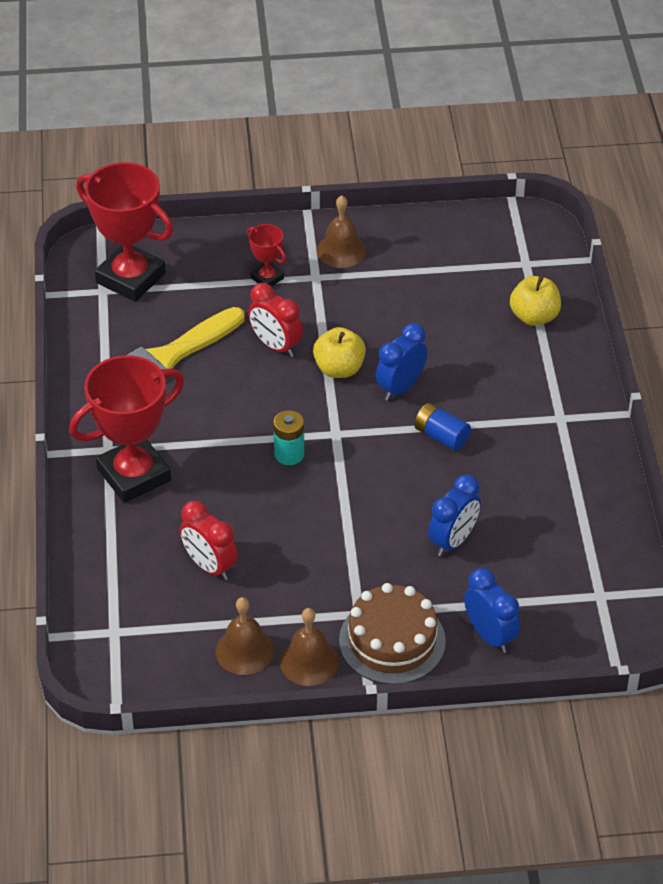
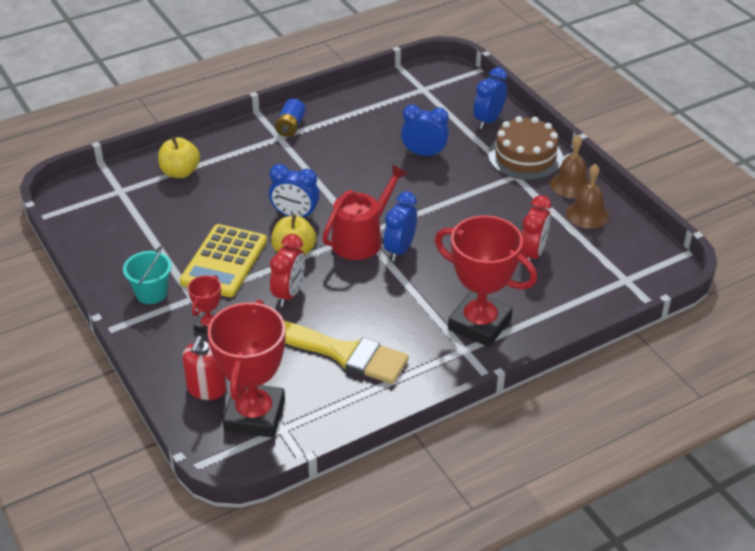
camera: 115 degrees left, 5 degrees down
turquoise battery [273,410,304,465] -> blue clock [384,191,417,262]
brown bell [317,195,366,268] -> turquoise bucket [123,246,172,304]
blue battery [414,403,471,451] -> blue battery moved to [275,99,306,137]
none -> yellow calculator [180,224,267,297]
none -> red soap dispenser [182,336,227,400]
none -> red watering can [322,164,407,260]

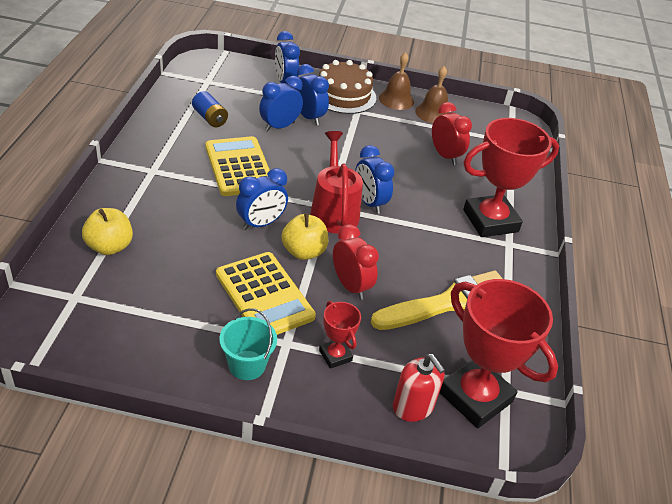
camera: 55 degrees left, 0 degrees up
blue battery [275,99,306,137] -> blue battery moved to [192,91,228,127]
none -> yellow calculator [205,136,270,196]
none -> blue clock [295,64,329,125]

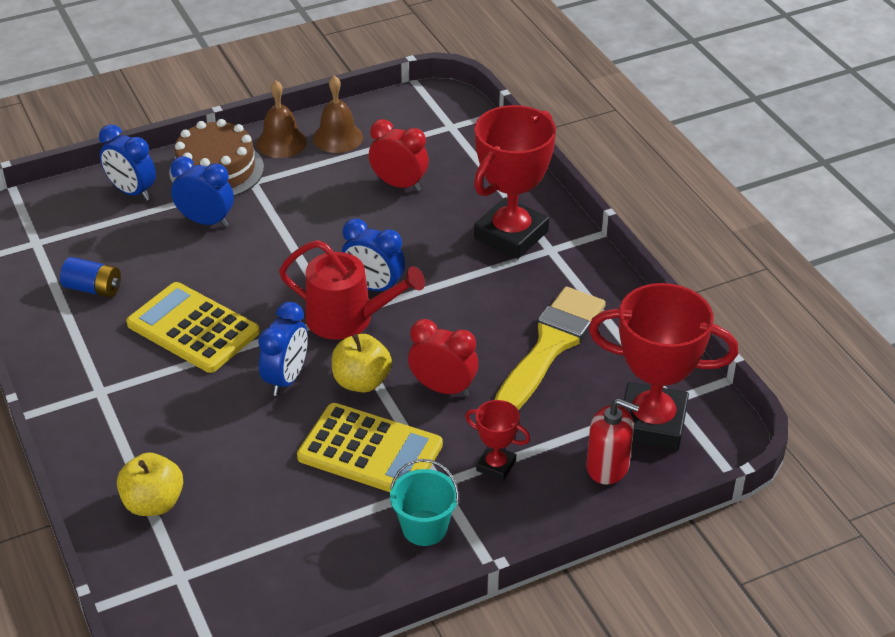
camera: 30 degrees left, 0 degrees up
blue clock [259,76,303,132] -> none
red watering can [310,131,363,234] -> red watering can turned 150 degrees clockwise [279,240,425,340]

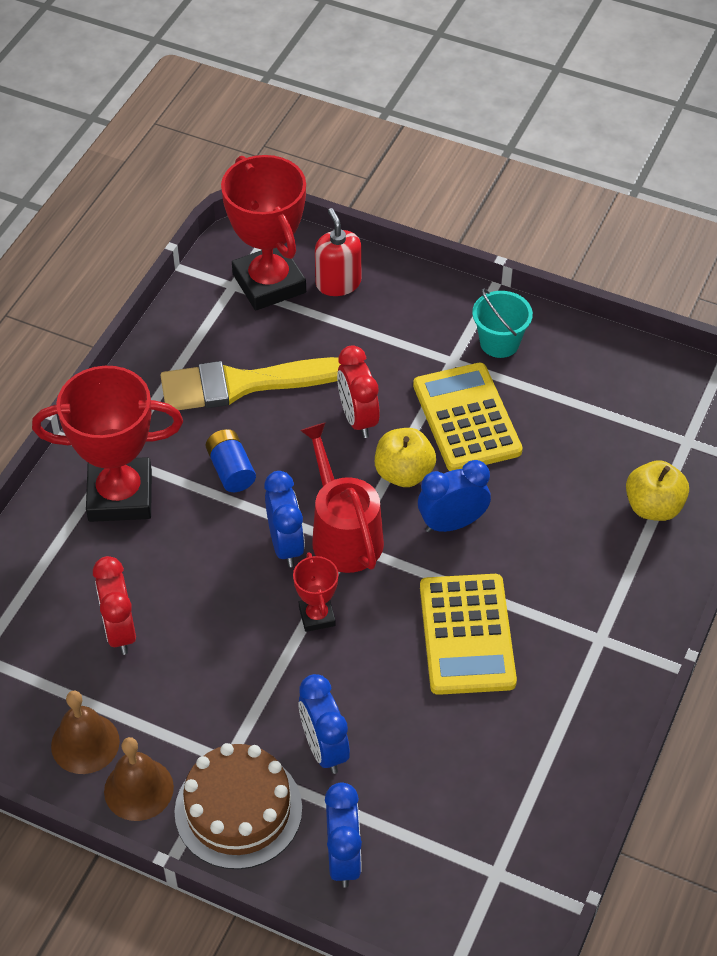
camera: 130 degrees left, 10 degrees up
blue battery [60,257,121,298] -> blue battery moved to [206,429,256,492]
red trophy [465,400,530,481] -> red trophy moved to [293,553,338,632]

